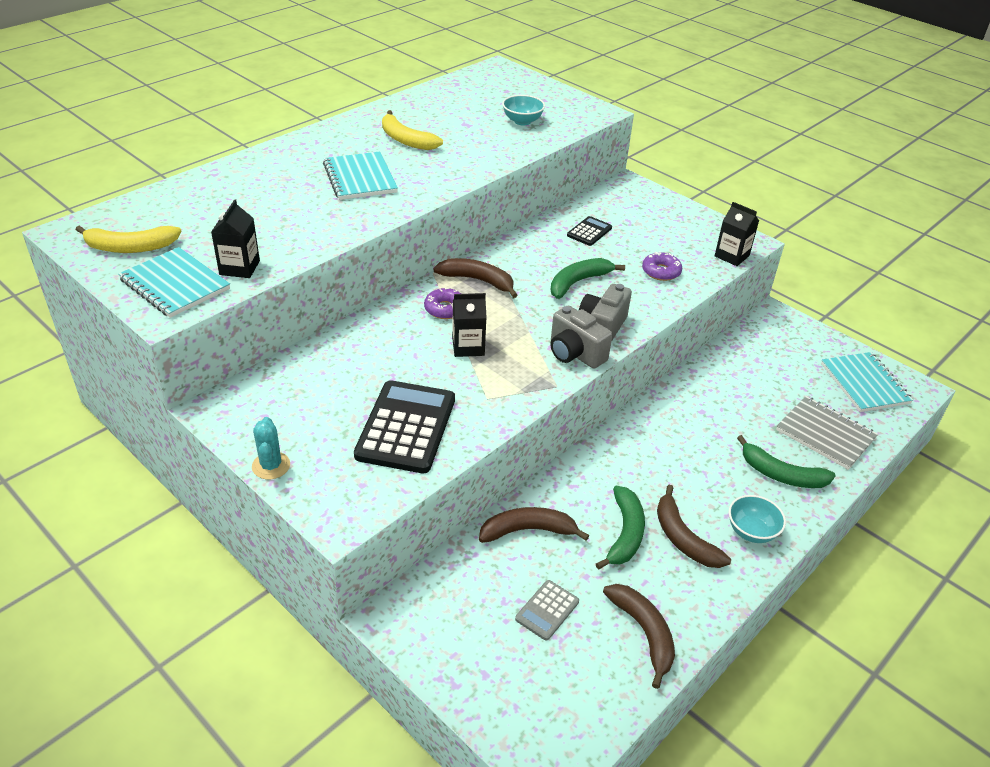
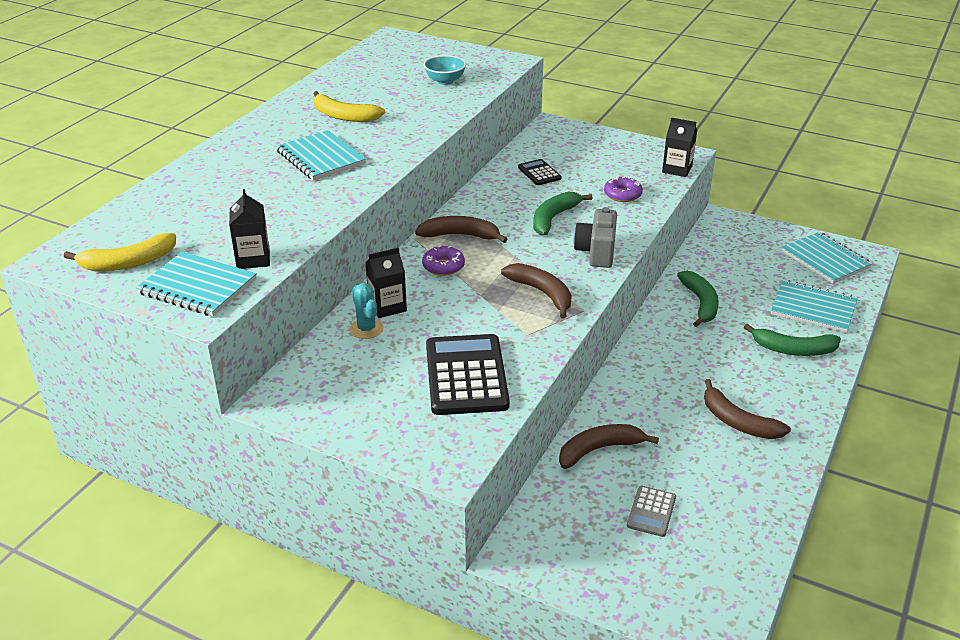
camera: 15 degrees left, 5 degrees down
turquoise cactus [252,417,290,479] -> turquoise cactus moved to [350,283,383,339]
black carton [452,293,487,357] -> black carton moved to [365,248,407,318]
grey camera [550,305,612,369] -> none
black calculator [567,216,612,246] -> black calculator turned 45 degrees counterclockwise [518,159,562,185]
green banana [596,486,645,570] -> green banana moved to [677,271,719,327]
brown banana [603,584,675,689] -> brown banana moved to [501,263,572,319]
turquoise bowl [729,495,786,543] -> none
grey notebook [776,396,878,470] -> turquoise notebook [771,280,858,333]

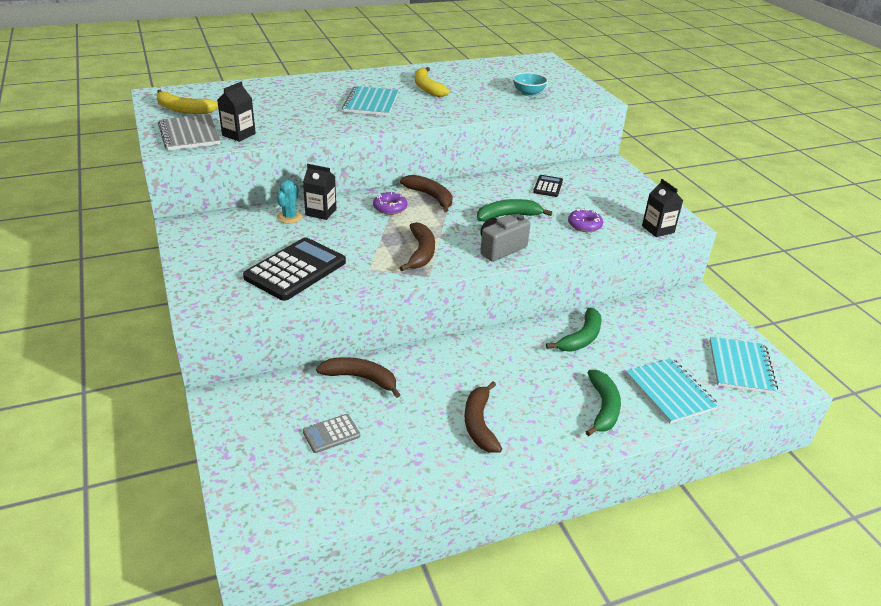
camera: 40 degrees right, 0 degrees up
turquoise notebook [136,252,257,316] -> grey notebook [158,114,221,151]
green banana [744,324,841,356] -> green banana turned 135 degrees counterclockwise [586,370,621,436]

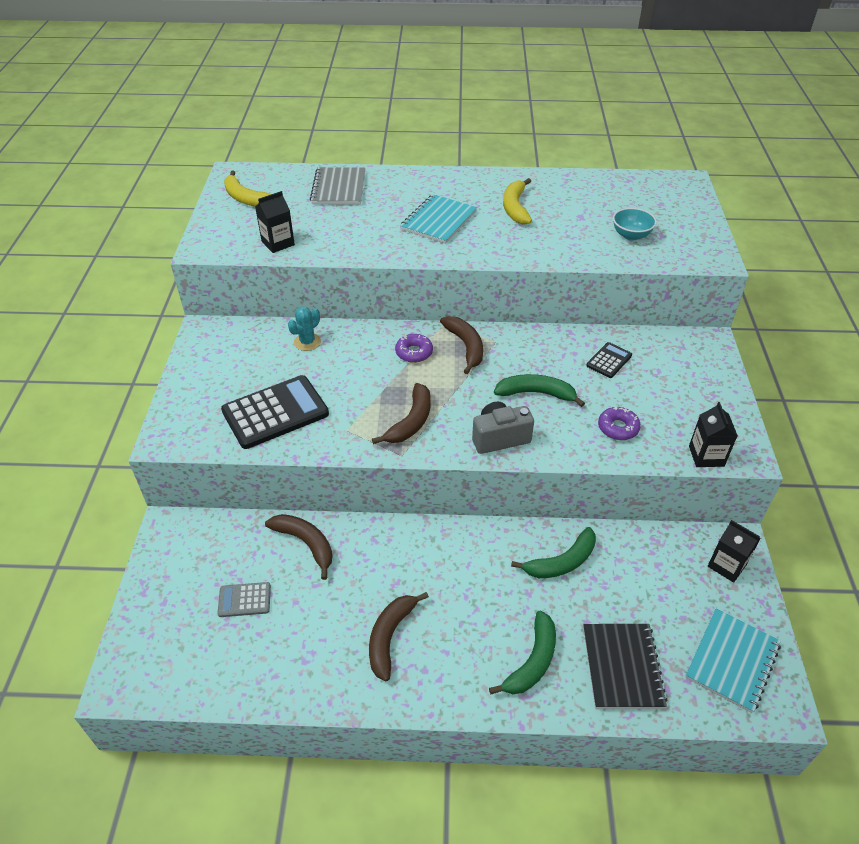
camera: 25 degrees right, 10 degrees up
grey notebook [158,114,221,151] -> grey notebook moved to [310,167,365,205]
black carton [303,164,336,220] -> black carton moved to [708,520,761,583]
turquoise notebook [626,358,719,424] -> black notebook [583,624,667,709]

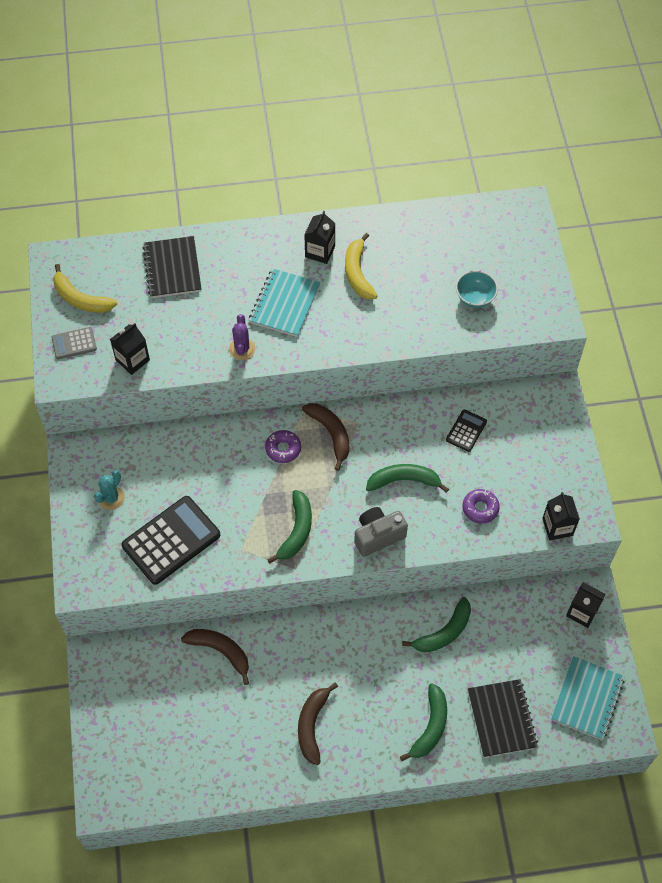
camera: 10 degrees left, 15 degrees up
grey calculator [218,582,271,617] -> grey calculator moved to [51,327,97,359]
turquoise cactus [288,306,321,351] -> turquoise cactus moved to [94,470,125,510]
grey notebook [310,167,365,205] -> black notebook [142,236,202,298]
brown banana [372,383,431,444] -> green banana [267,490,312,564]
none -> purple cactus [229,314,255,360]
none -> black carton [304,211,335,264]

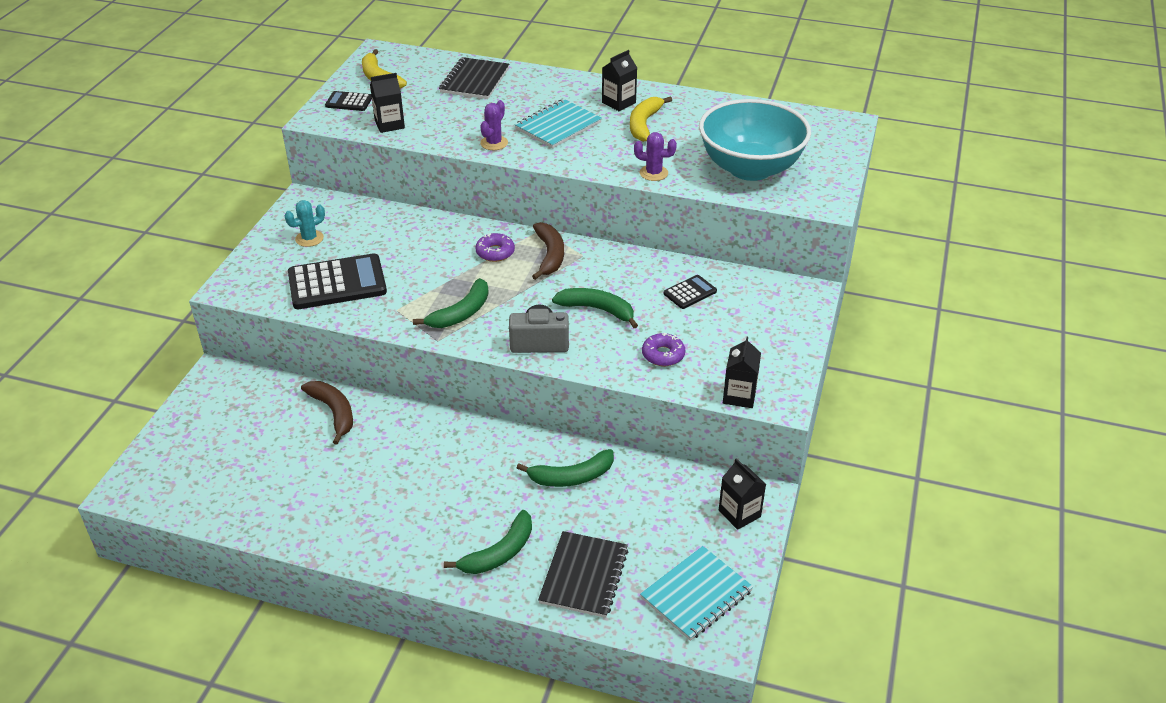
camera: 25 degrees right, 20 degrees down
grey calculator [51,327,97,359] -> black calculator [325,91,372,111]
brown banana [298,683,338,765] -> none
turquoise bowl [456,271,498,308] -> turquoise bowl [699,99,811,181], size x2.37
none -> purple cactus [634,132,677,181]

